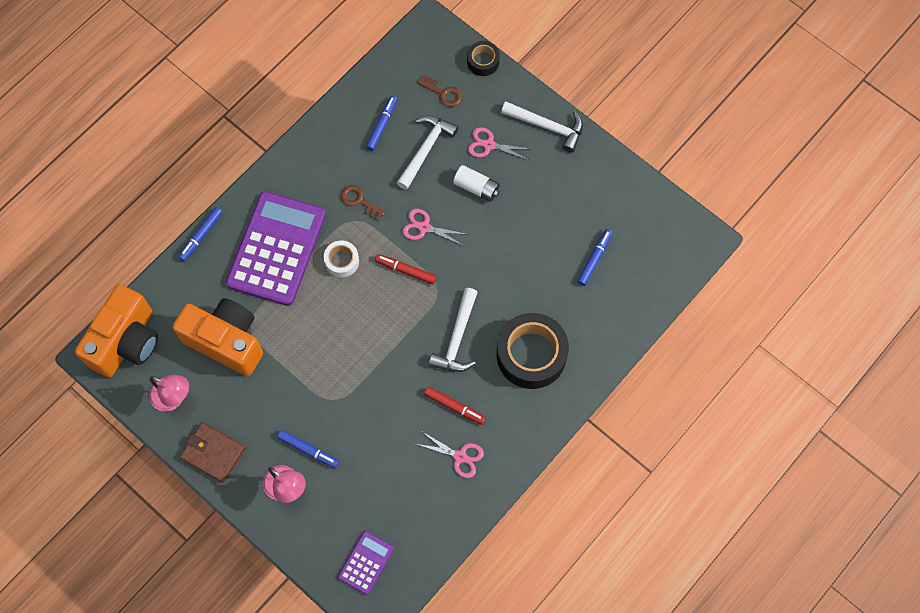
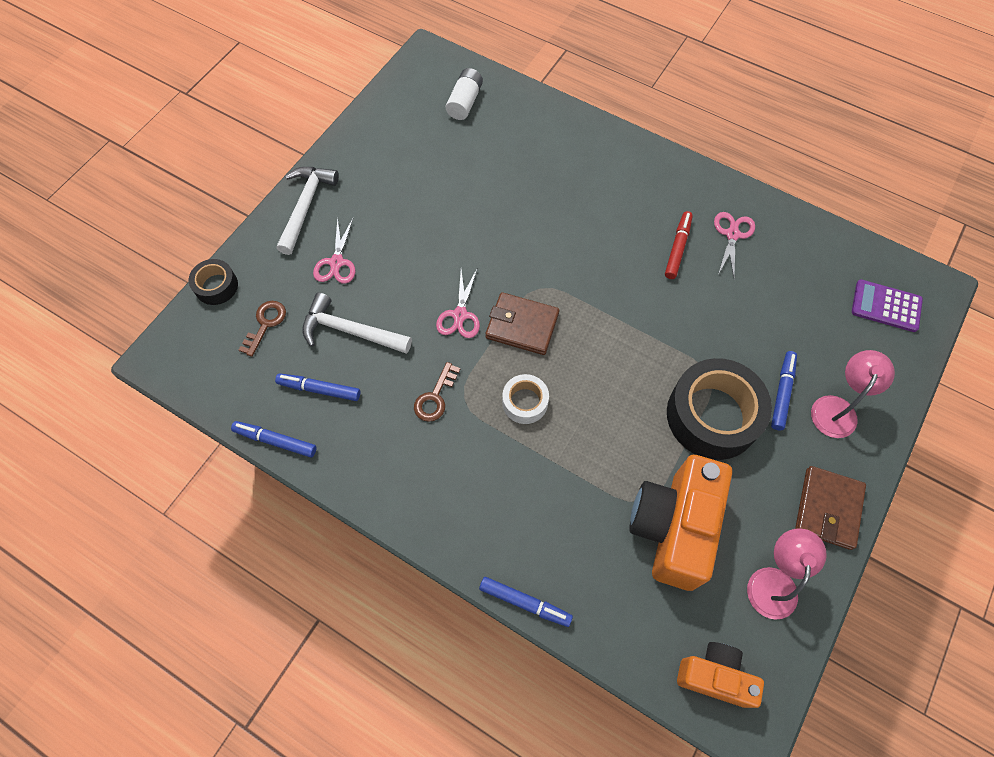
camera: 100 degrees left, 5 degrees down
orange camera [75,284,158,377] -> orange camera [677,642,764,708], size x0.58
purple calculator [226,191,326,306] -> none
red marker [375,254,437,285] -> brown wallet [485,292,559,355]
white hammer [429,288,478,372] -> none
white battery [453,165,500,202] -> white battery moved to [446,68,483,120]
black tape [497,313,569,389] -> black tape moved to [667,358,772,460]
blue marker [577,229,613,286] -> blue marker moved to [231,421,317,457]

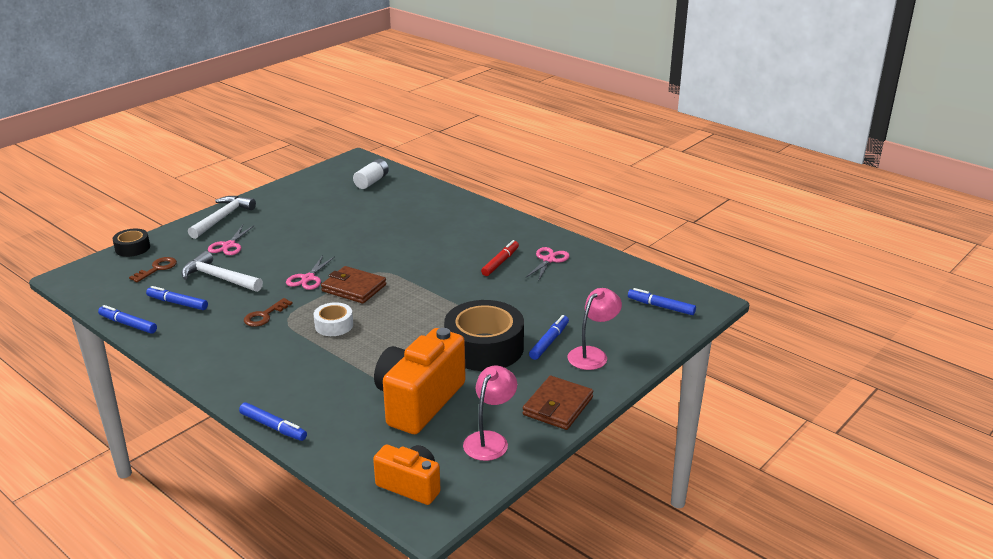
camera: 10 degrees right, 35 degrees down
purple calculator [852,280,923,332] -> blue marker [628,288,696,315]

